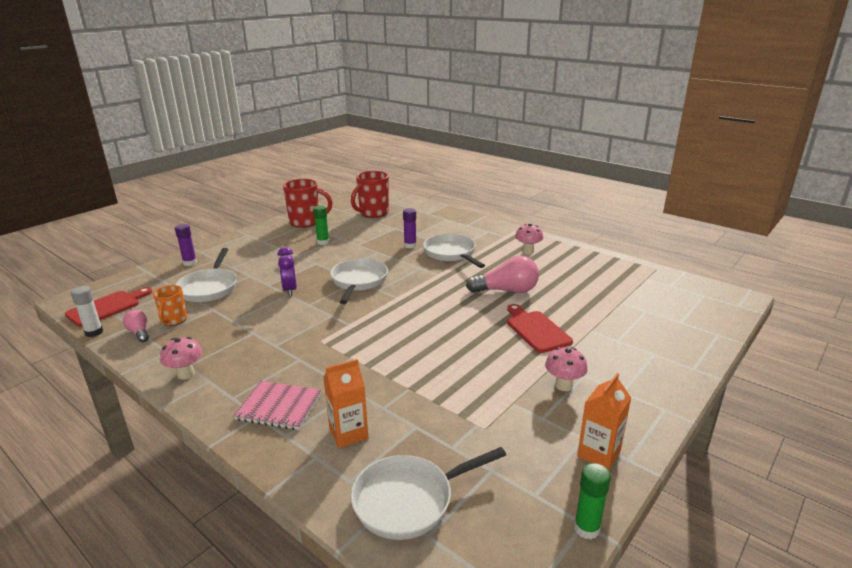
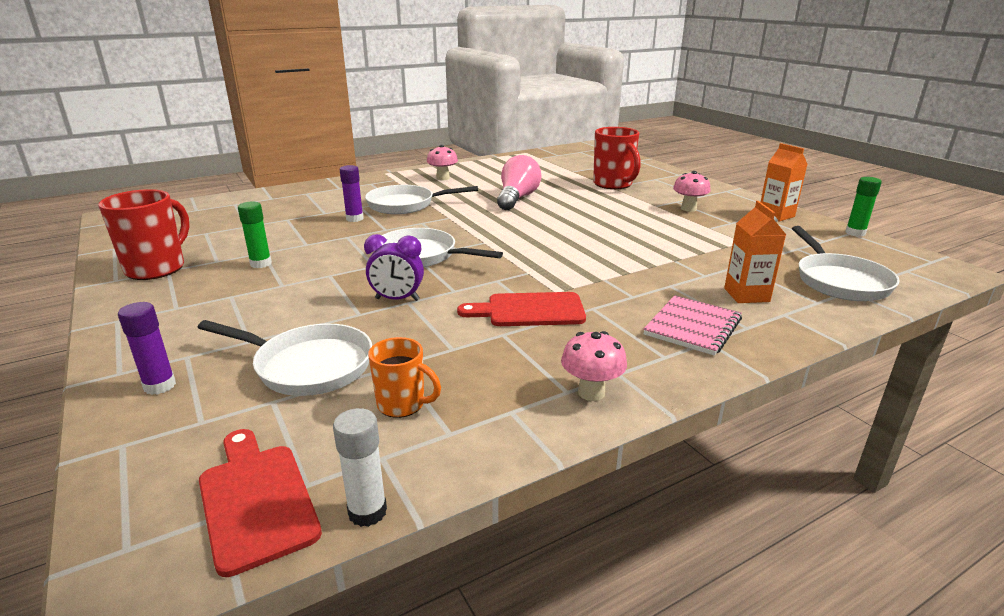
camera: 70 degrees left, 0 degrees up
pink light bulb [123,310,149,342] -> none
red mug [351,171,389,218] -> red mug moved to [593,127,641,189]
red cutting board [507,304,573,353] -> red cutting board moved to [457,292,586,326]

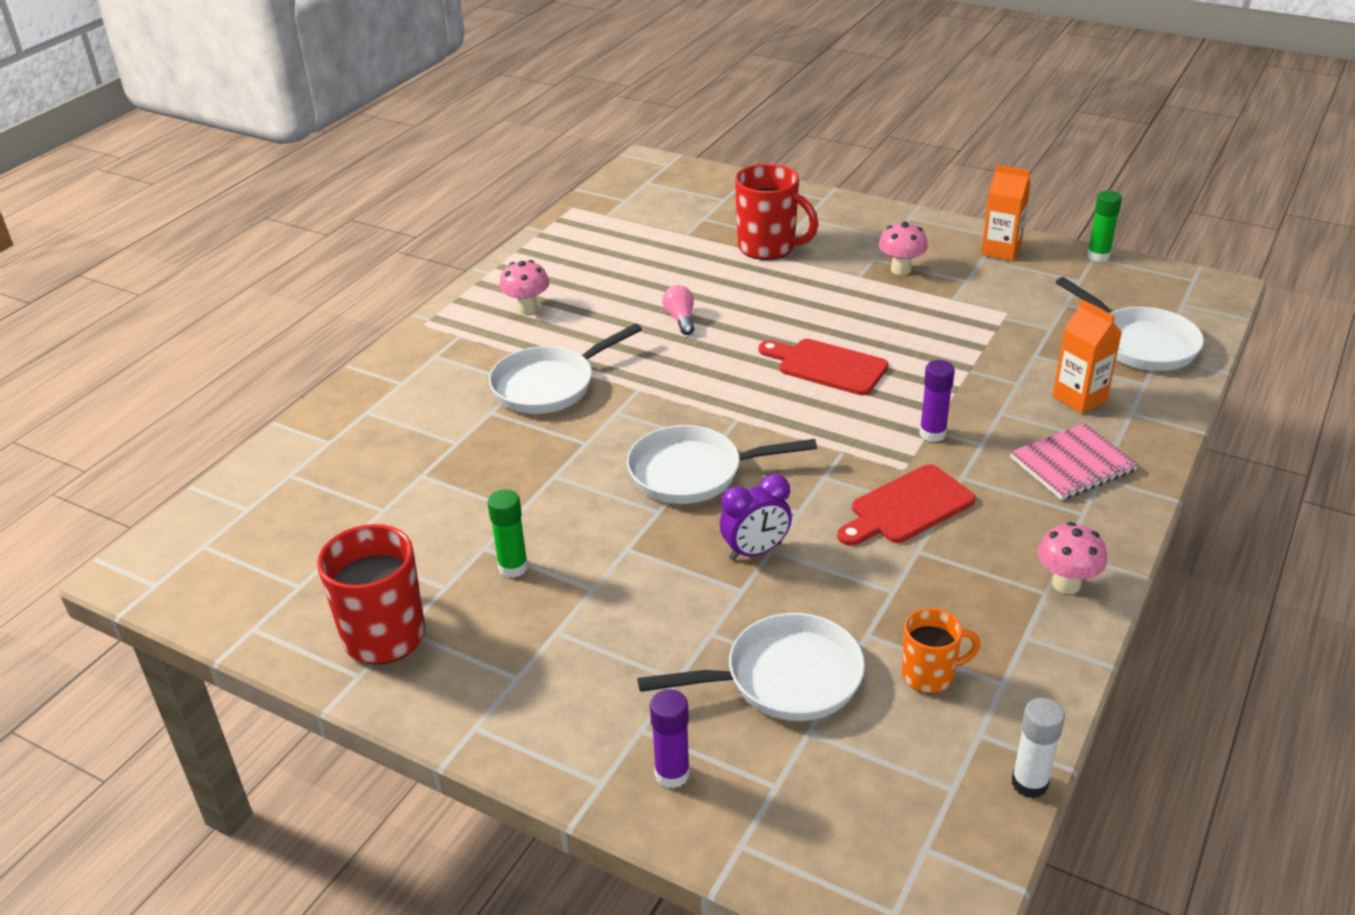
camera: 30 degrees left, 10 degrees up
red cutting board [199,429,322,577] -> red cutting board moved to [758,339,889,395]
purple glue stick [340,165,364,222] -> purple glue stick moved to [919,360,955,442]
pink light bulb [497,155,541,210] -> pink light bulb [662,285,694,335], size x0.53
pink notebook [643,295,742,356] -> pink notebook turned 60 degrees clockwise [1010,423,1138,500]

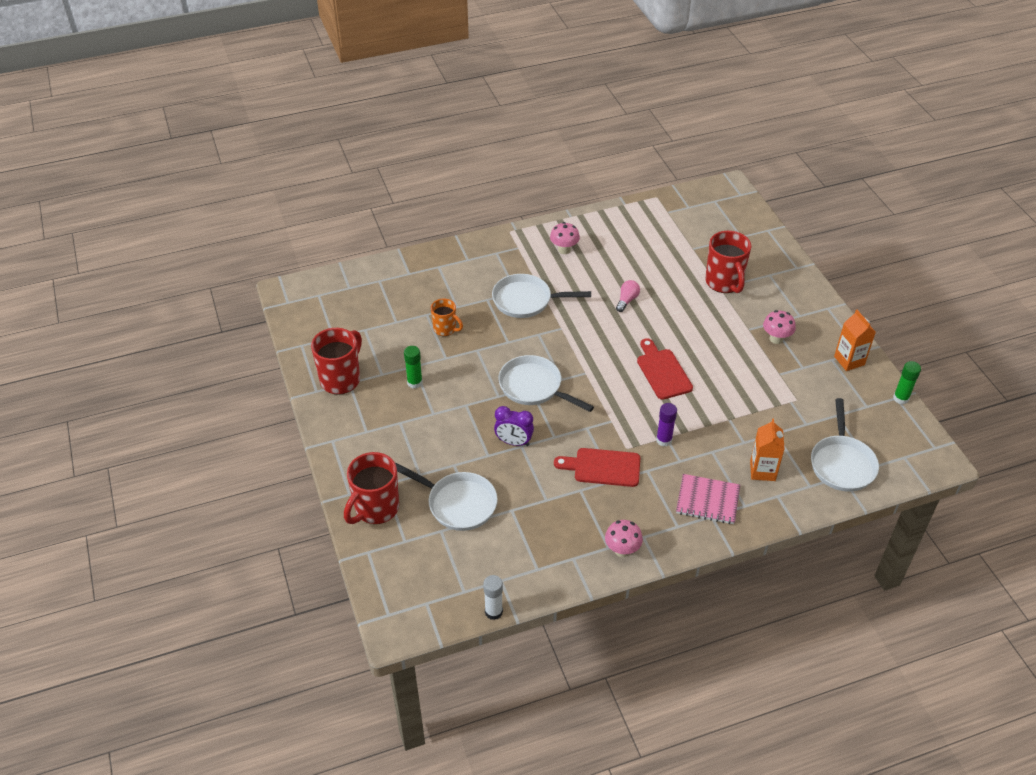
camera: 40 degrees right, 10 degrees up
purple glue stick [650,689,690,789] -> red mug [344,452,399,524]
orange mug [902,608,981,694] -> orange mug moved to [431,299,463,336]

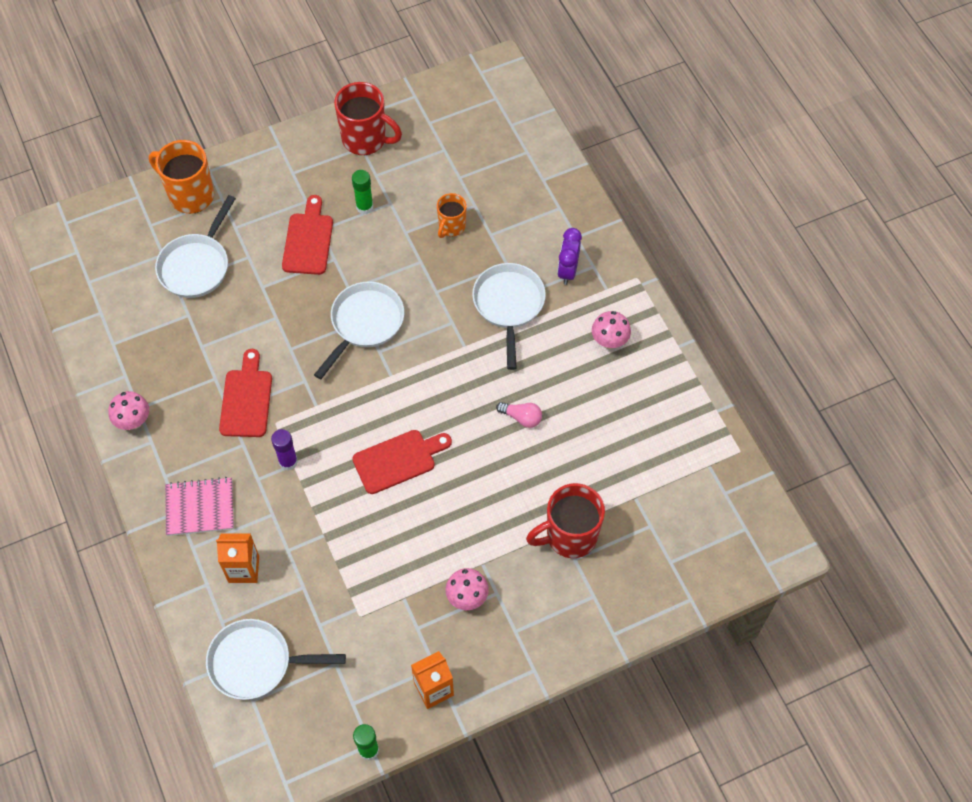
camera: 85 degrees right, 15 degrees up
red mug [344,452,399,524] -> orange mug [149,140,214,214]
white glue stick [483,575,503,620] -> none
purple clock [494,406,534,446] -> purple clock moved to [557,228,582,285]
pink notebook [676,474,740,524] -> pink notebook turned 75 degrees clockwise [165,477,234,536]
none -> red cutting board [282,195,333,275]

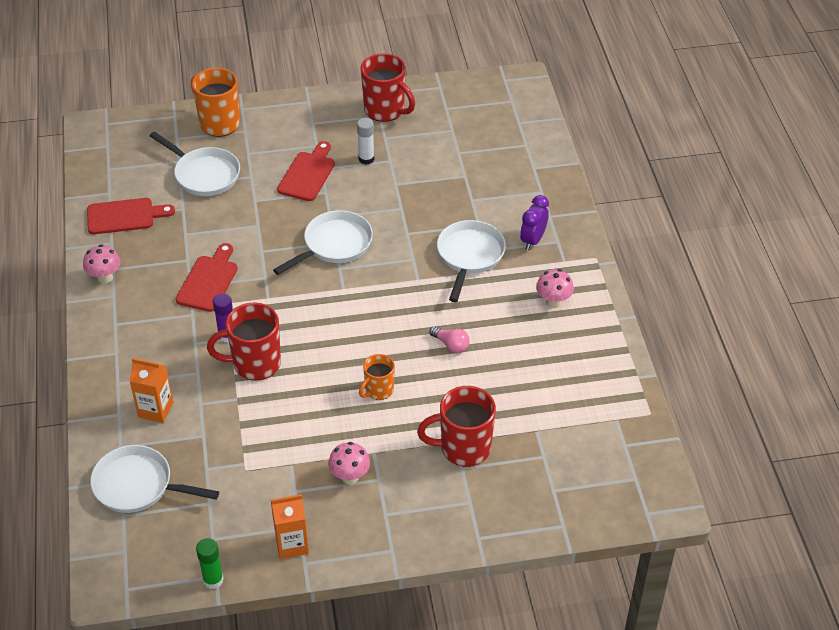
camera: 15 degrees right, 15 degrees down
white pan [155,195,236,298] -> white pan turned 90 degrees counterclockwise [150,131,240,196]
pink notebook [165,477,234,536] -> none
green glue stick [352,170,373,215] -> white glue stick [357,118,374,165]
red cutting board [352,430,452,494] -> red cutting board moved to [87,198,175,234]
orange mug [437,193,467,238] -> orange mug moved to [359,354,395,400]
none -> red mug [207,303,281,381]

